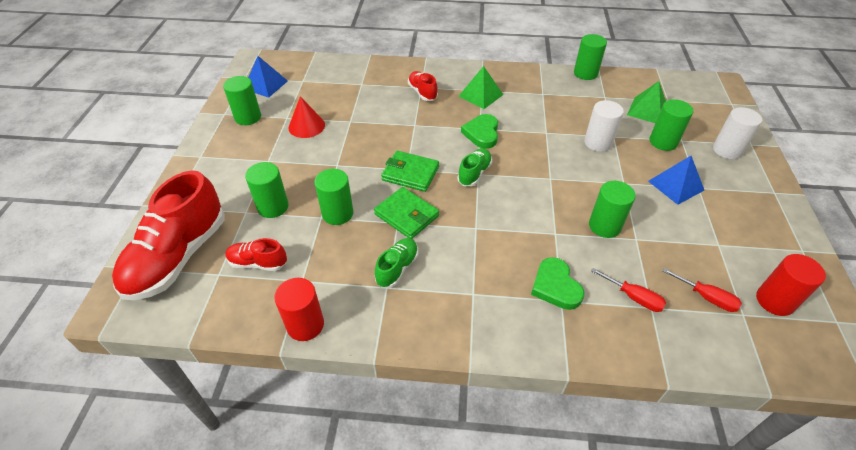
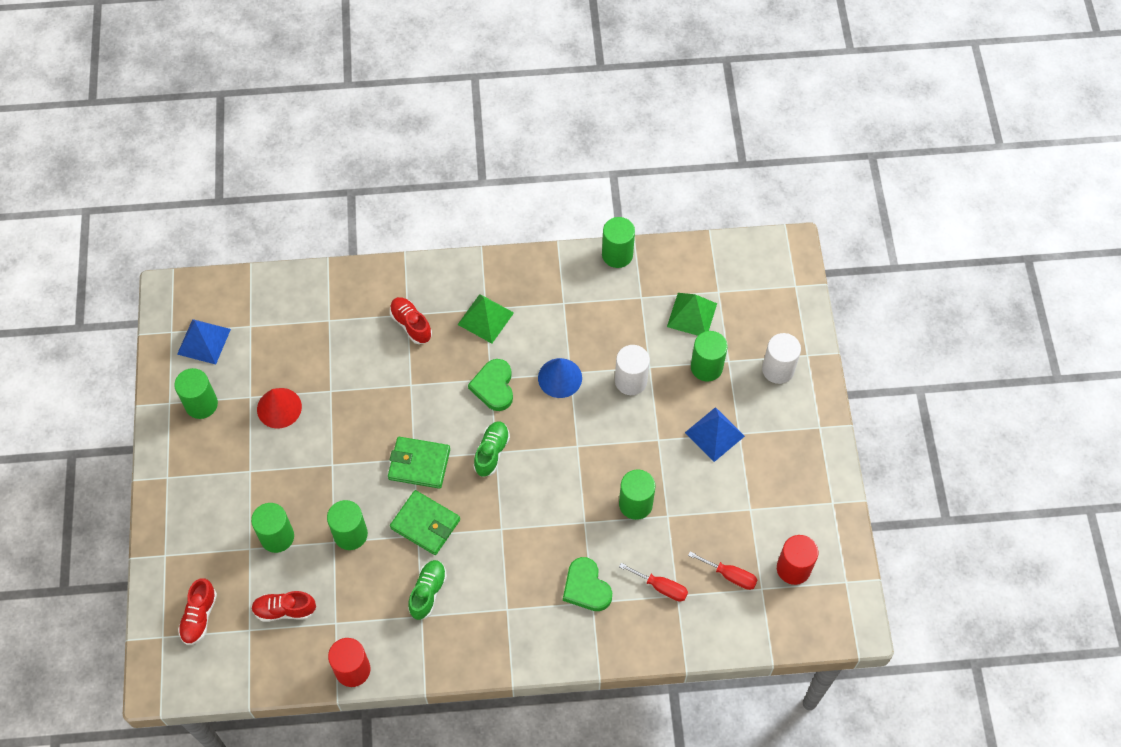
camera: 10 degrees left, 15 degrees up
red shoe [112,170,224,300] -> red shoe [178,578,217,645], size x0.47
none -> blue cone [538,358,582,398]

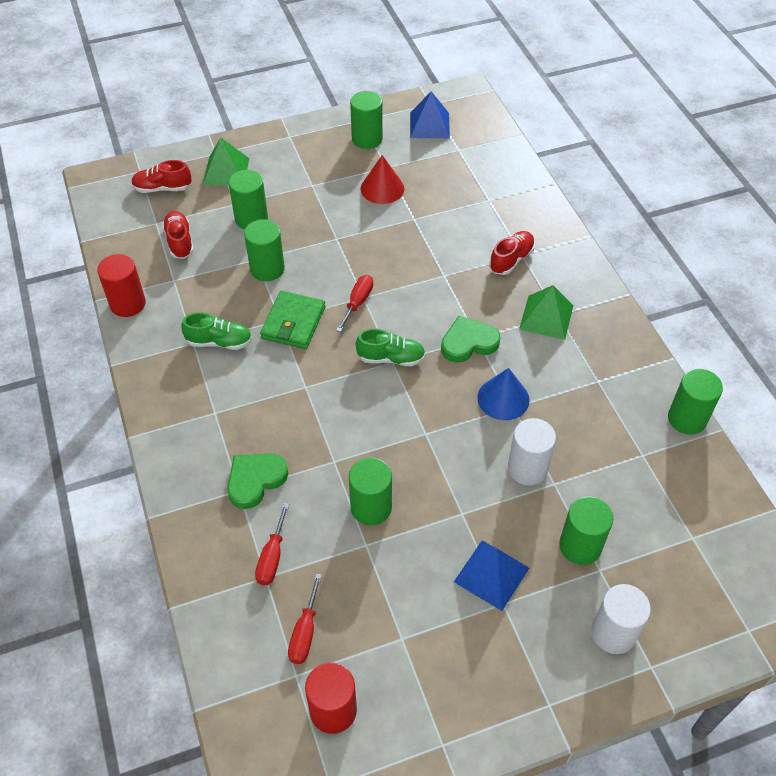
camera: 75 degrees right, 10 degrees down
green wallet [388,437,450,489] -> red screwdriver [336,275,373,332]
green pyramid [667,293,717,336] -> green pyramid moved to [203,137,249,186]

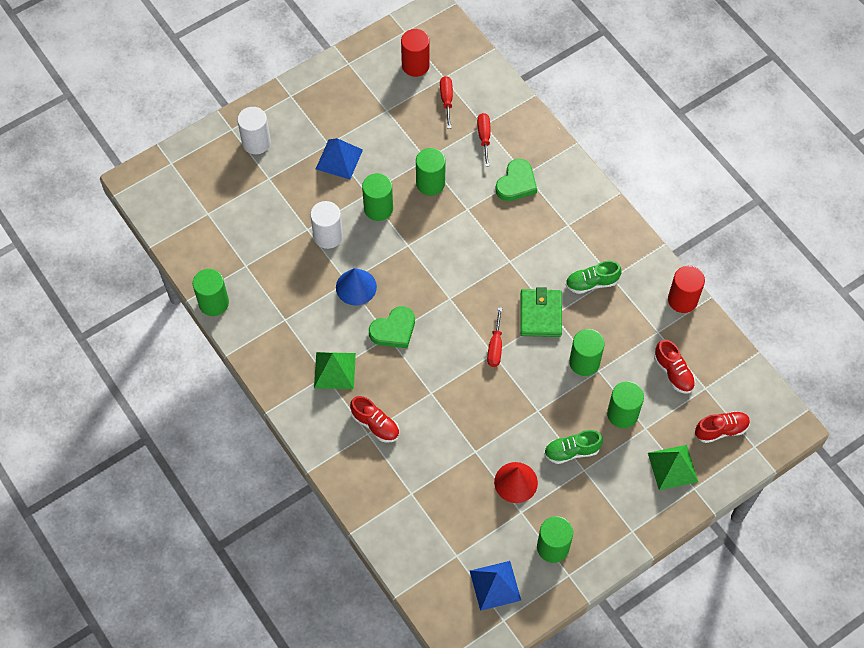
camera: 165 degrees right, 10 degrees up
green shoe [356,329,425,366] -> green shoe moved to [544,430,603,464]
red shoe [489,231,535,275] -> red shoe turned 75 degrees counterclockwise [350,396,399,443]
green cylinder [559,497,613,565] -> green cylinder moved to [362,173,393,221]

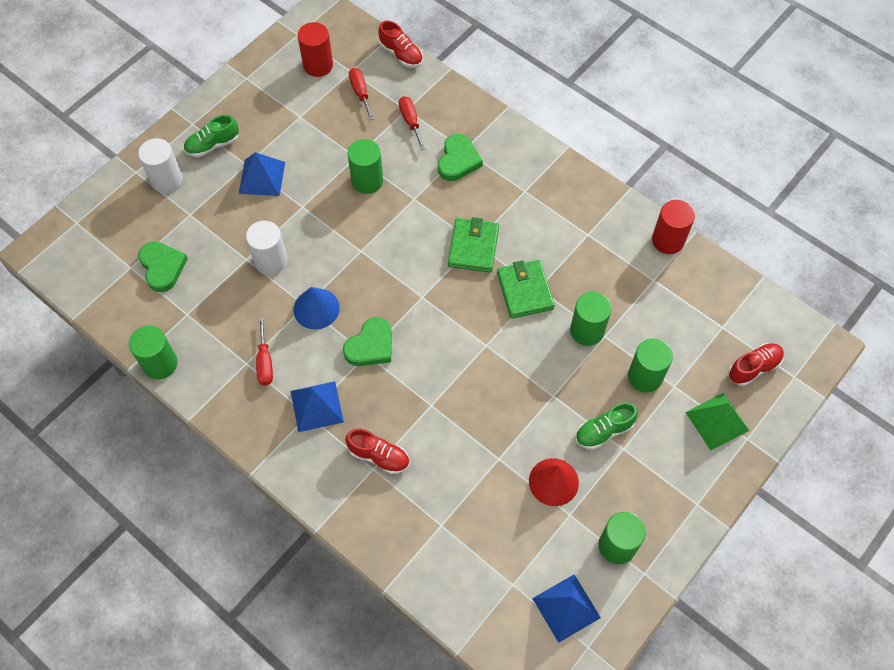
camera: 15 degrees left, 0 degrees up
green pyramid [314,352,356,389] -> blue pyramid [291,381,344,432]
green cylinder [362,173,393,221] -> none
red screwdriver [487,307,502,367] -> red screwdriver moved to [256,317,273,385]
green shoe [566,261,622,294] -> green shoe moved to [184,115,239,157]
red shoe [654,340,695,394] -> red shoe moved to [378,21,423,67]
none -> green heart [138,242,188,292]
none -> green wallet [448,217,499,273]

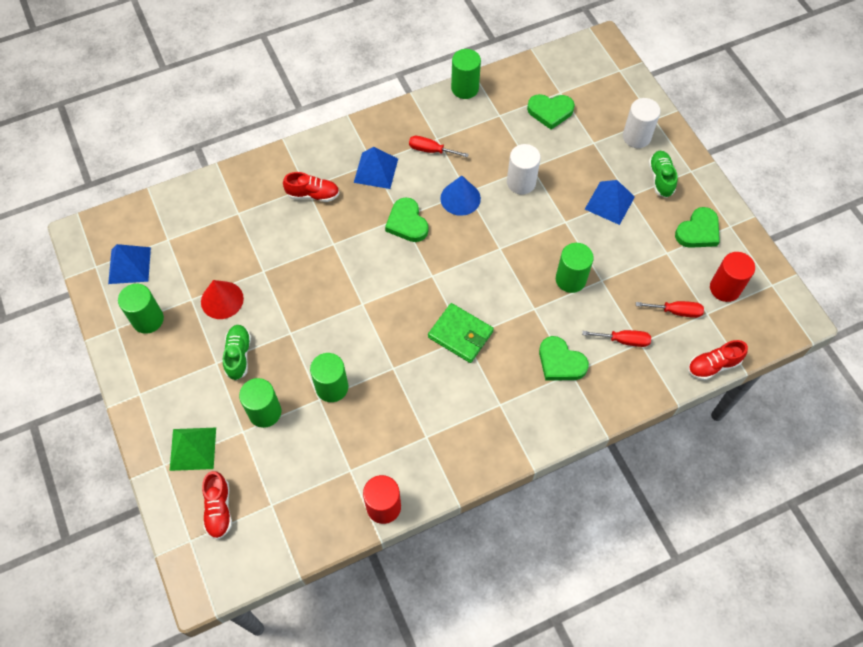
camera: 115 degrees right, 0 degrees up
red shoe [345,428,409,474] -> red shoe turned 135 degrees counterclockwise [283,172,339,202]
green wallet [497,260,555,319] -> none
none -> green heart [675,207,720,248]

